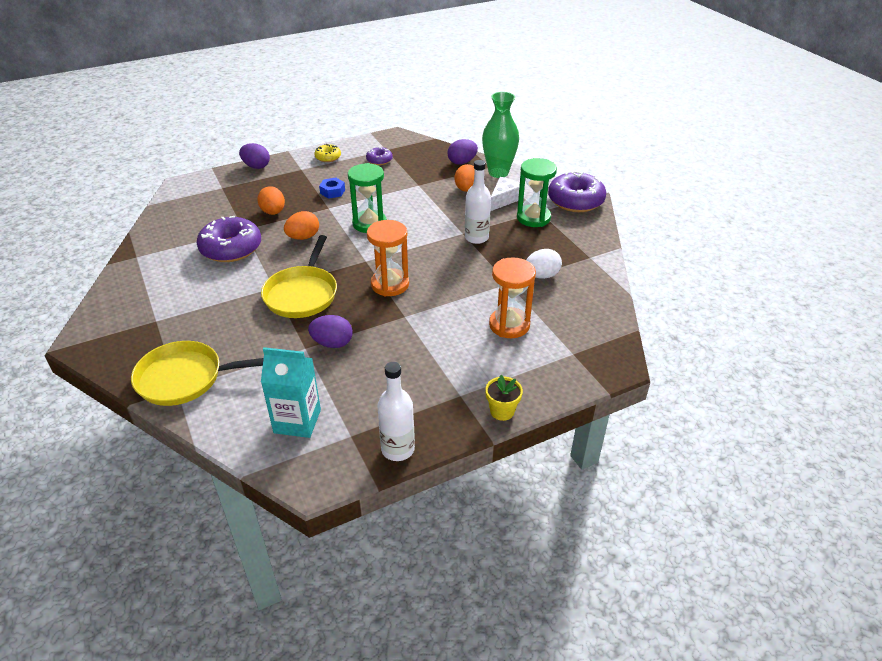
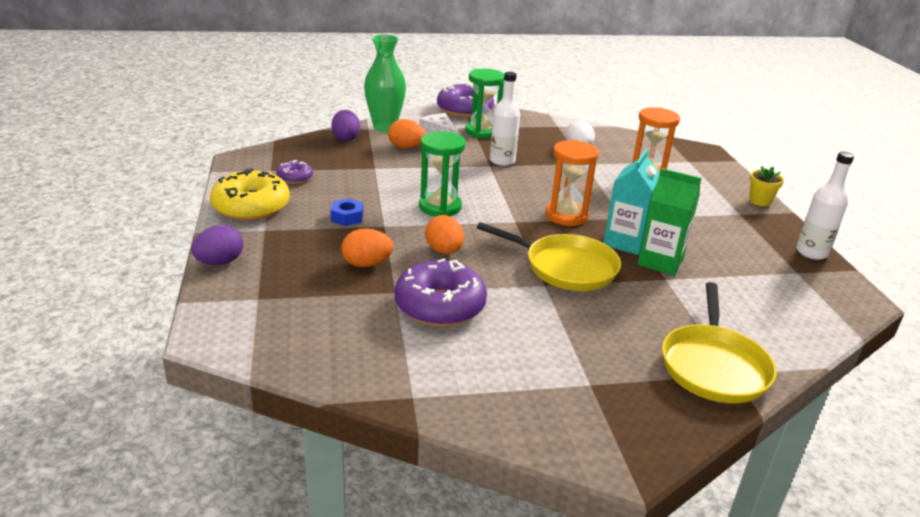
camera: 75 degrees left, 10 degrees down
turquoise carton [261,347,321,438] -> turquoise carton moved to [603,149,659,255]
purple egg [308,315,353,348] -> green carton [637,168,702,276]
yellow donut [314,144,341,162] -> yellow donut [210,168,290,221], size x1.98

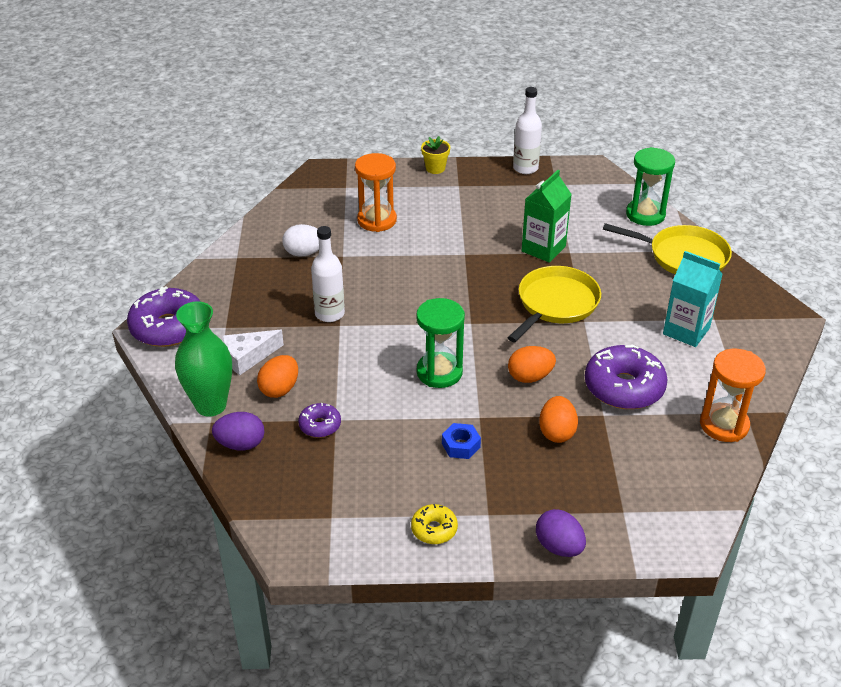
camera: 80 degrees left, 10 degrees up
yellow donut [210,168,290,221] -> yellow donut [411,504,458,544], size x0.51
purple donut [276,160,313,184] -> purple donut moved to [298,403,341,438]
green hourglass [465,69,505,138] -> green hourglass moved to [626,147,675,226]
orange hourglass [545,140,599,226] -> orange hourglass moved to [700,349,766,442]
turquoise carton [603,149,659,255] -> turquoise carton moved to [663,251,723,347]

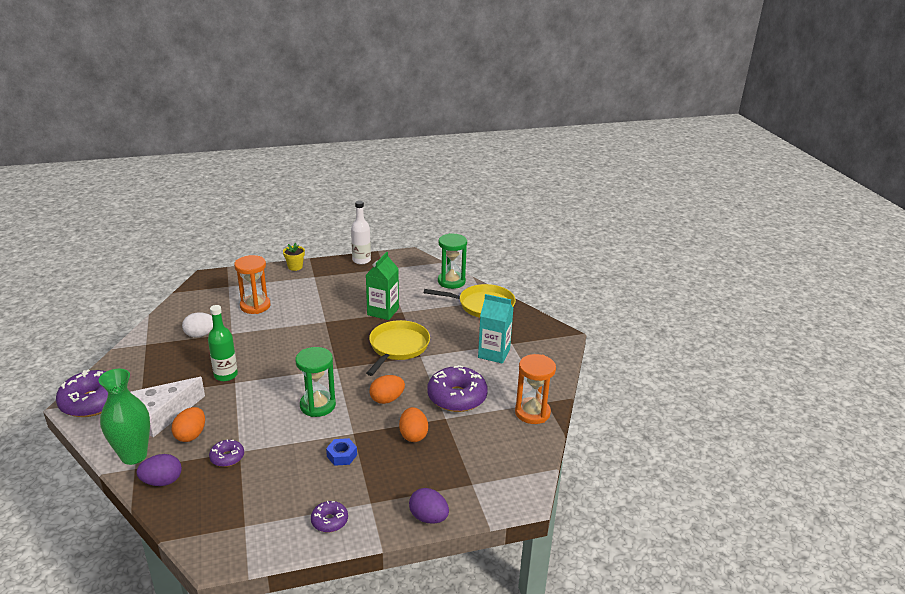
camera: 15 degrees left, 10 degrees down
white cheese [222,329,284,375] -> white cheese [131,377,205,437], size x1.52
white bottle [311,226,345,322] -> green bottle [208,305,238,381]
yellow donut [411,504,458,544] -> purple donut [311,501,348,532]

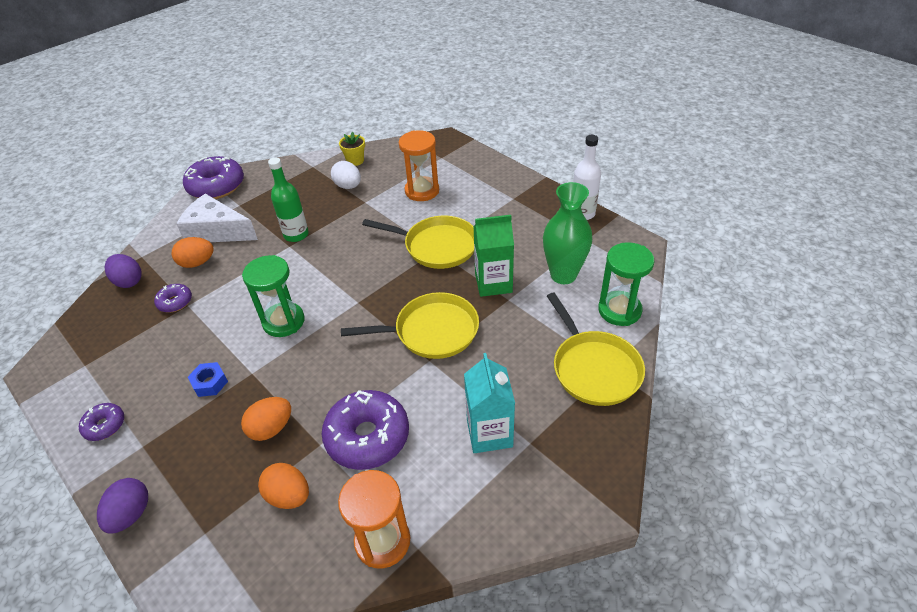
camera: 65 degrees right, 15 degrees up
green vase [99,369,150,465] -> green vase moved to [543,182,592,284]
yellow flower pot [283,243,305,271] -> yellow flower pot moved to [339,131,365,166]
orange egg [370,375,405,404] -> orange egg moved to [258,463,309,509]
none -> yellow pan [362,216,474,269]

